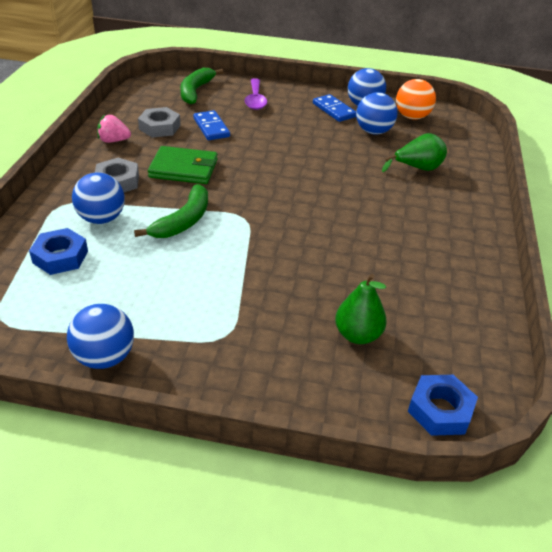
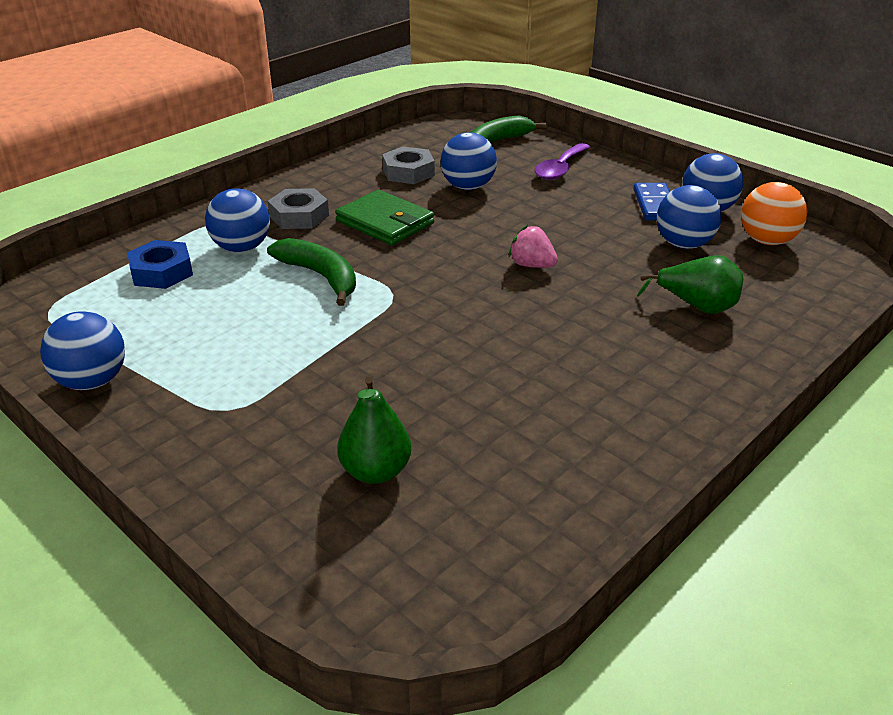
camera: 35 degrees right, 5 degrees down
pink strawberry [97,115,131,143] -> pink strawberry moved to [509,225,558,268]
green banana [134,184,208,238] -> green banana turned 105 degrees counterclockwise [267,238,356,306]
blue domino [193,110,230,140] -> blue ball [441,132,497,190]
blue nut [408,375,478,436] -> none

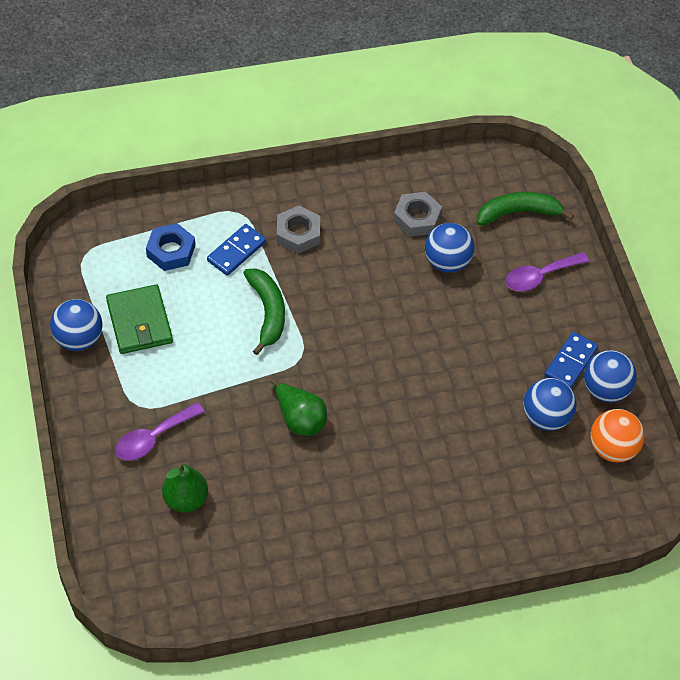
camera: 30 degrees right, 20 degrees up
blue ball [205,188,270,252] -> blue domino [207,224,266,276]
green wallet [335,190,434,246] -> green wallet moved to [106,284,173,354]
pink strawberry [509,225,558,268] -> none
green pear [637,255,743,314] -> green pear moved to [270,379,327,436]
none -> purple spoon [115,402,205,461]

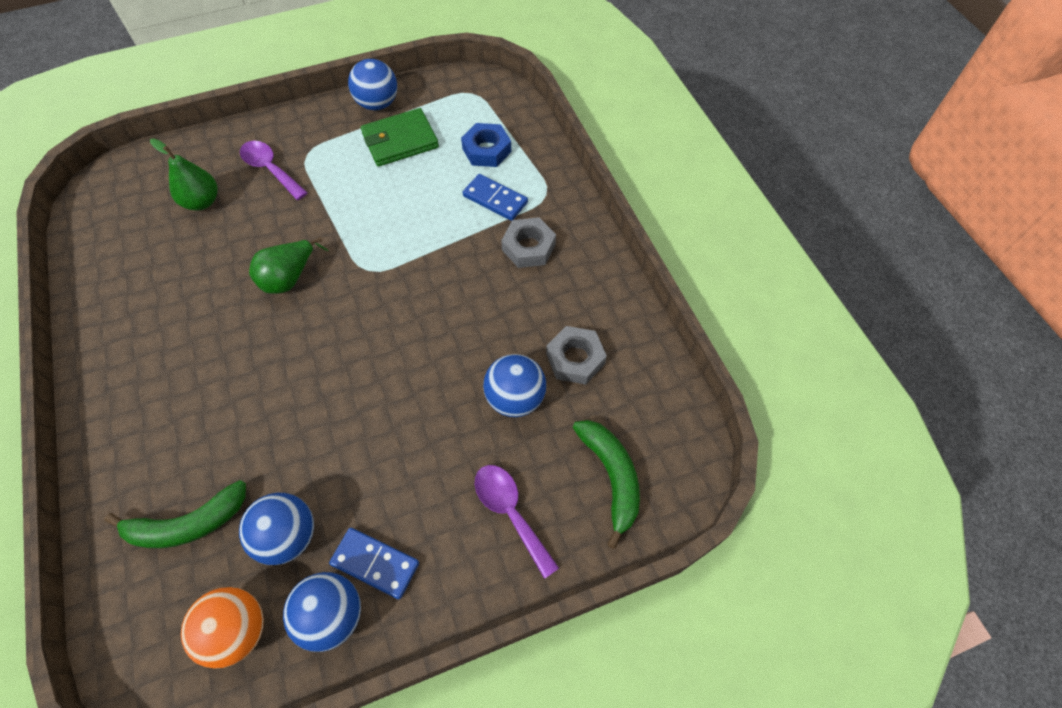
camera: 85 degrees right, 5 degrees up
green banana [243,268,285,355] -> green banana moved to [104,480,246,548]

